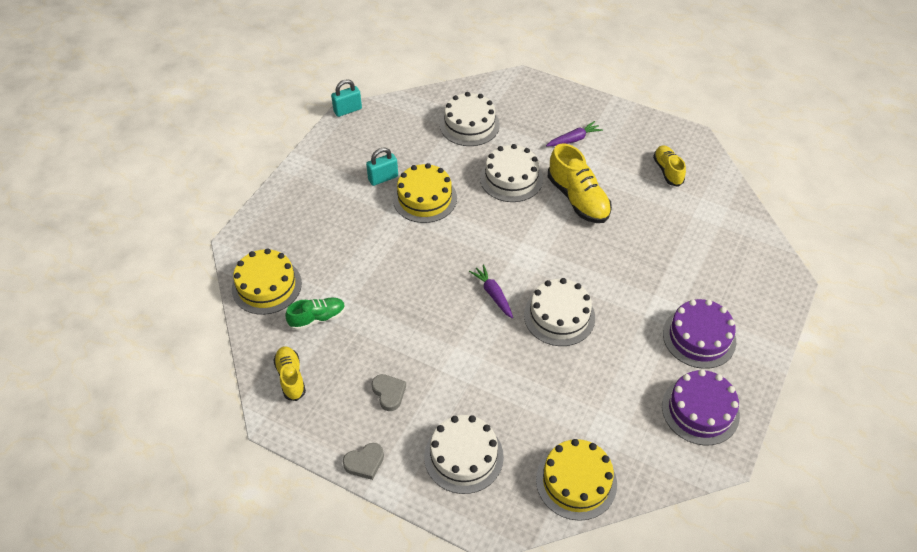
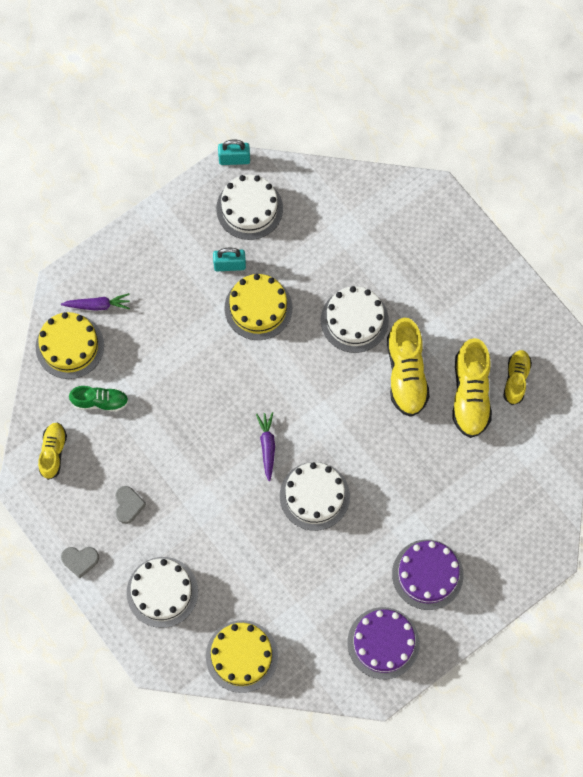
camera: 25 degrees right, 20 degrees up
white cake [440,92,500,146] -> white cake moved to [216,174,283,240]
purple carrot [546,121,603,146] -> purple carrot moved to [61,293,130,311]
none -> yellow shoe [452,338,492,438]

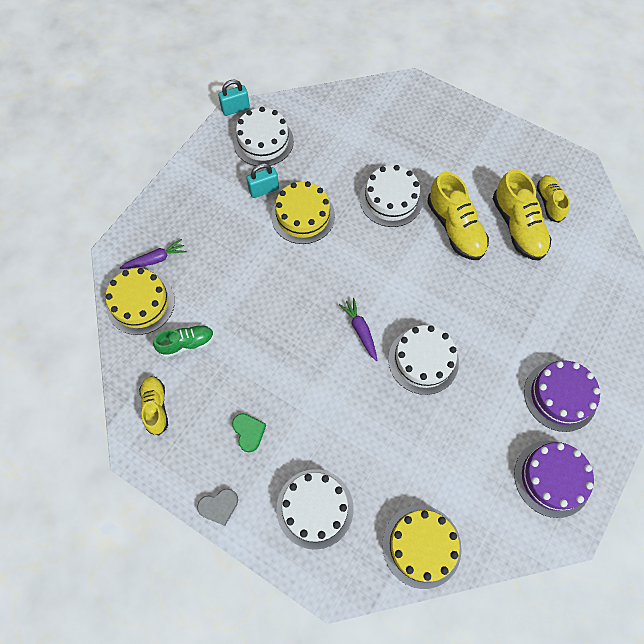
camera: 20 degrees left, 5 degrees down
grey heart [115,486,146,524] -> green heart [232,413,266,452]

